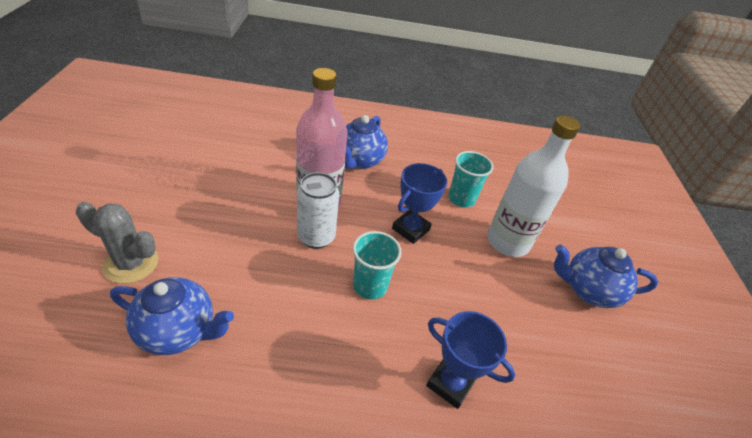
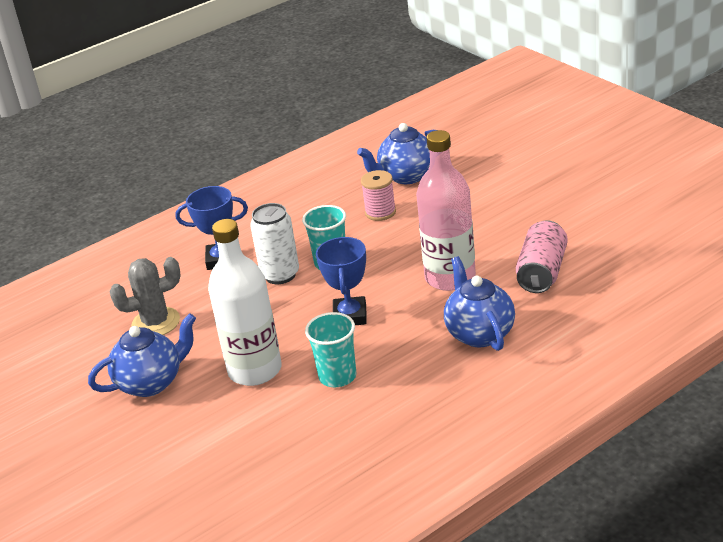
camera: 150 degrees right, 10 degrees down
grey cactus [76,202,158,284] -> grey cactus moved to [110,257,181,335]
white can [297,172,339,249] -> white can moved to [250,203,299,284]
none -> pink spool [361,170,396,221]
none -> pink can [516,220,568,293]

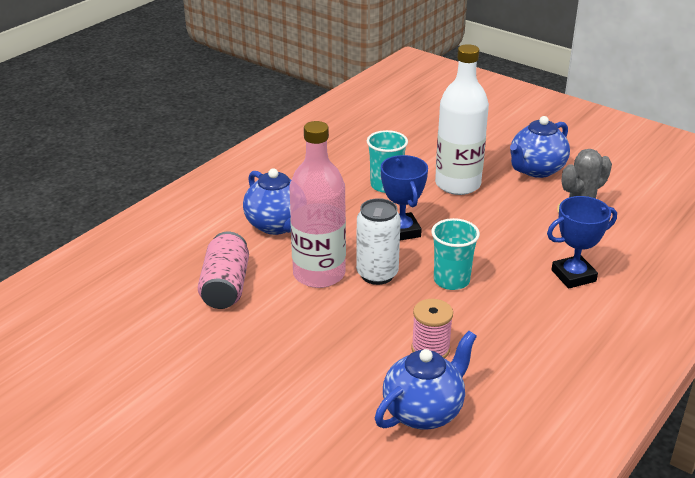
camera: 160 degrees right, 0 degrees up
white can [250,203,299,284] -> white can moved to [356,198,401,285]

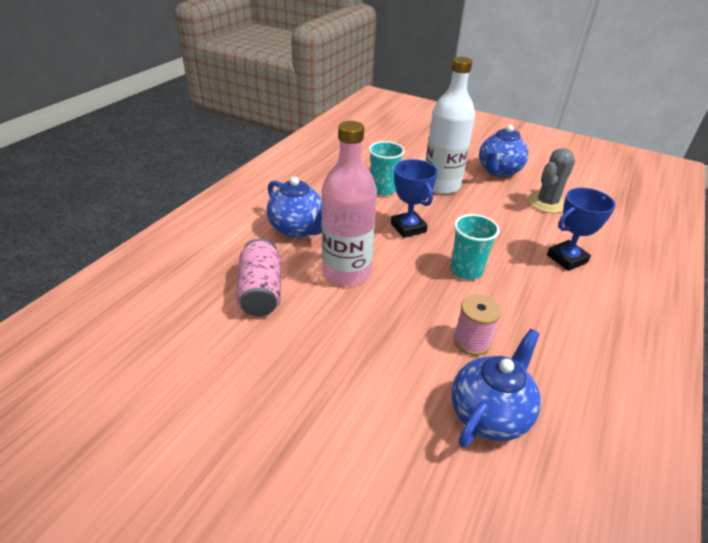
camera: 10 degrees left, 5 degrees up
white can [356,198,401,285] -> none

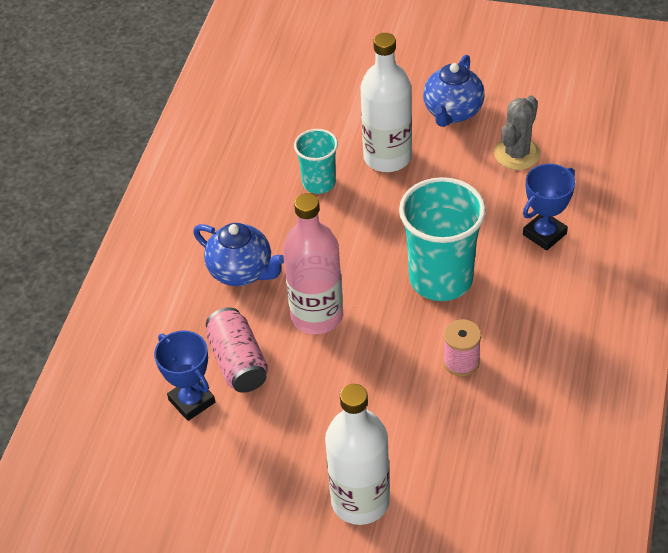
camera: 10 degrees left, 10 degrees up
blue trophy [391,159,438,238] -> blue trophy moved to [154,330,215,421]
turquoise cup [450,214,500,280] -> turquoise cup [399,177,486,301], size x1.79
blue teapot [452,329,541,448] -> none
none -> white bottle [325,384,390,525]

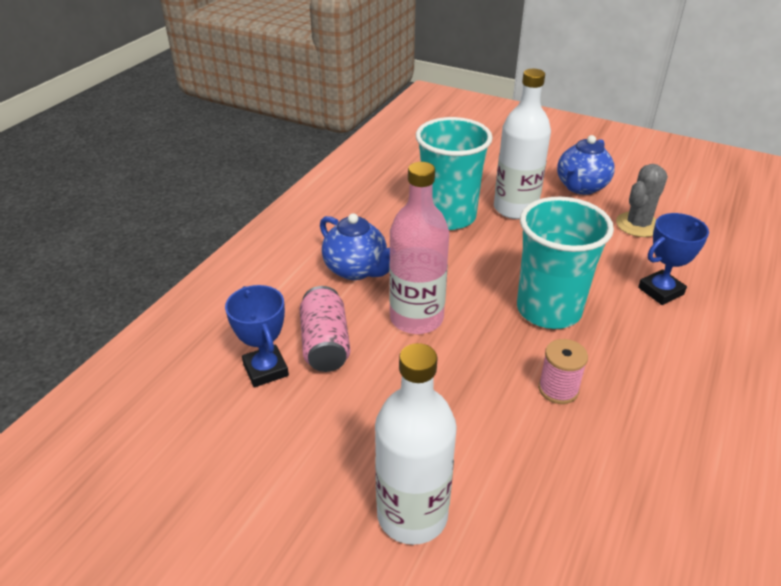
camera: 10 degrees right, 10 degrees down
turquoise cup [294,129,338,194] -> turquoise cup [416,117,493,230], size x1.79

